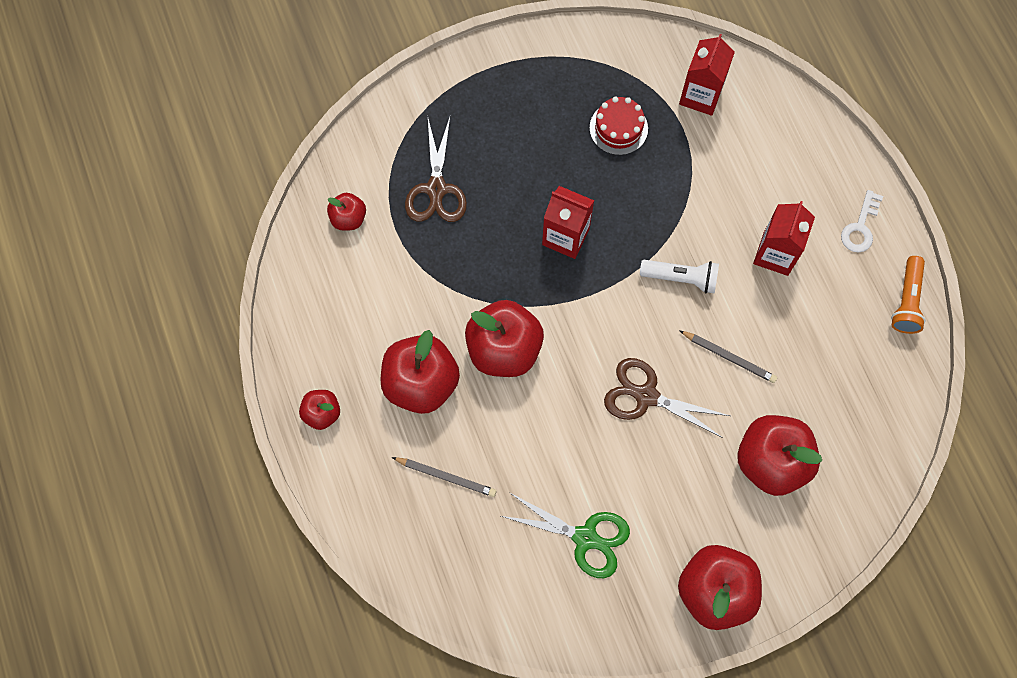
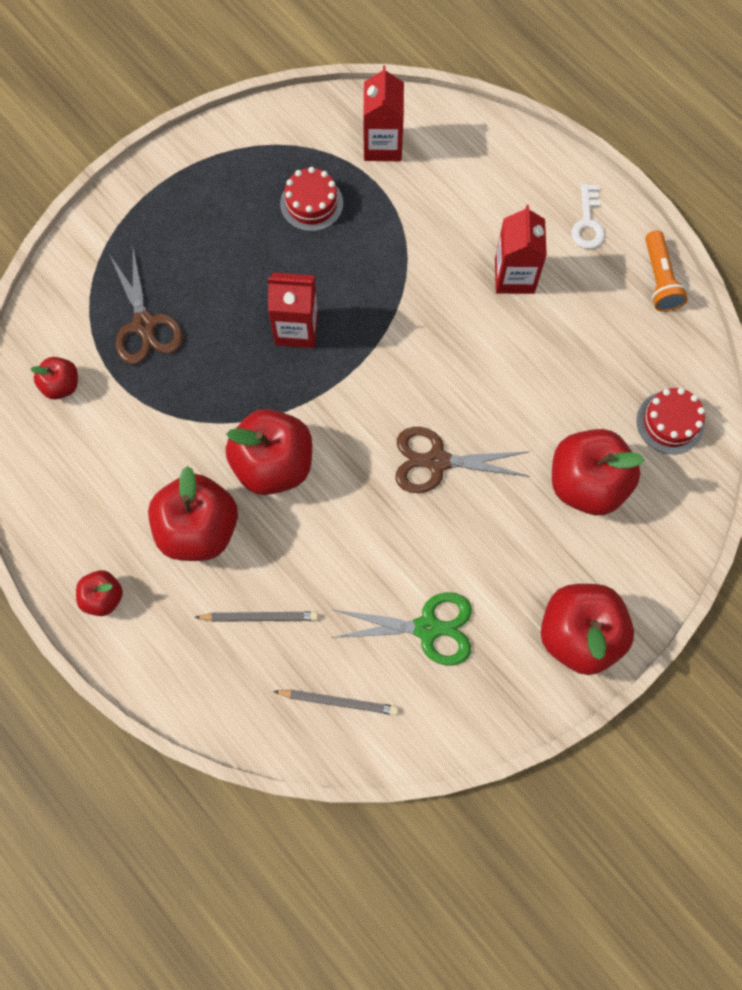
camera: 20 degrees left, 0 degrees up
white flashlight [640,260,719,294] -> none
grey pencil [679,330,777,383] -> grey pencil moved to [273,690,398,715]
none -> red cake [637,388,705,454]

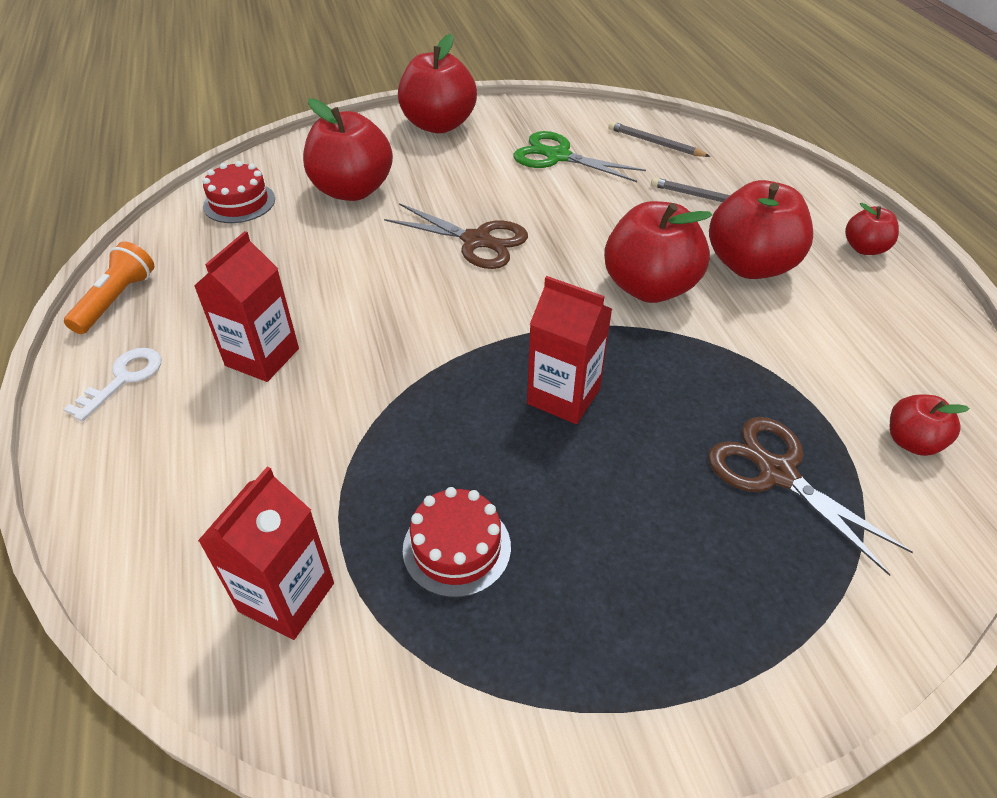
camera: 155 degrees left, 25 degrees down
brown scissors [109,248,183,364] -> brown scissors turned 45 degrees counterclockwise [708,417,913,576]

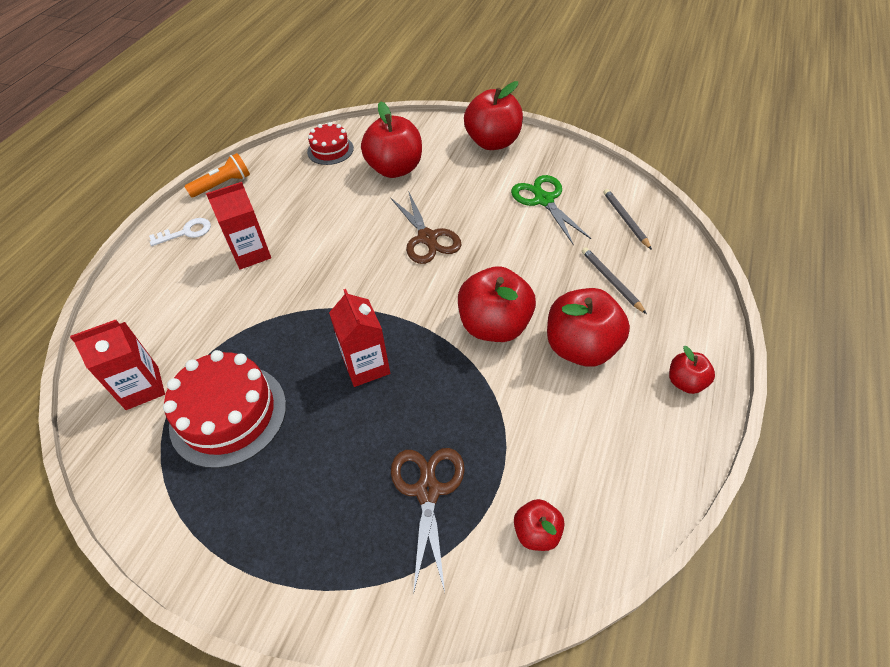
camera: 40 degrees right, 5 degrees up
red cake [403,487,511,598] -> red cake [163,350,286,468], size x1.74

